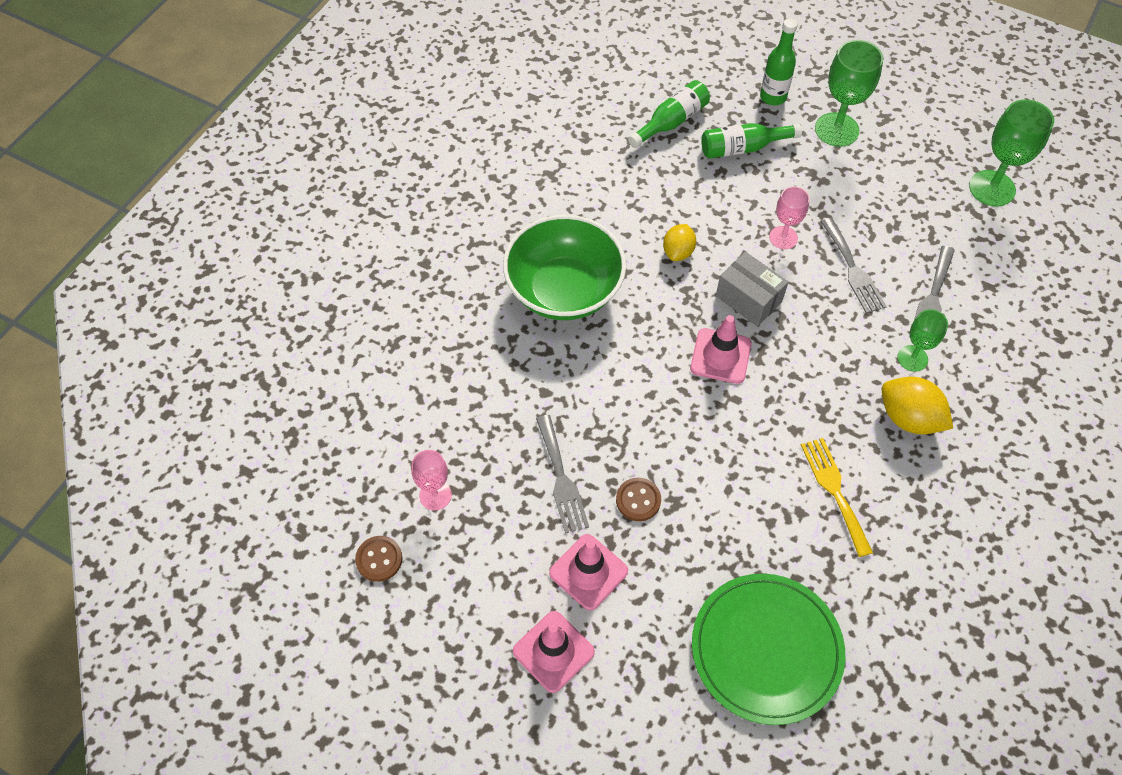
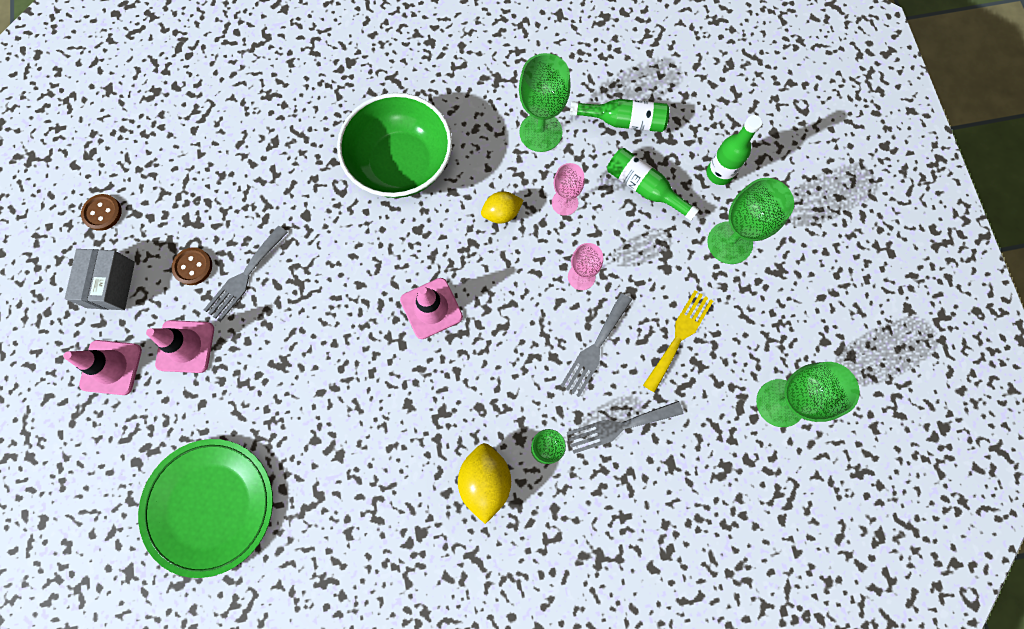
camera: 50 degrees right, 15 degrees up
pink goblet [411,450,452,510] -> pink goblet moved to [552,163,584,216]
brown button [616,478,661,521] -> brown button moved to [172,247,212,285]
grey box [716,252,788,326] -> grey box moved to [65,249,135,310]
yellow fork [801,438,873,557] -> yellow fork moved to [643,290,713,393]
none -> green goblet [519,53,571,152]

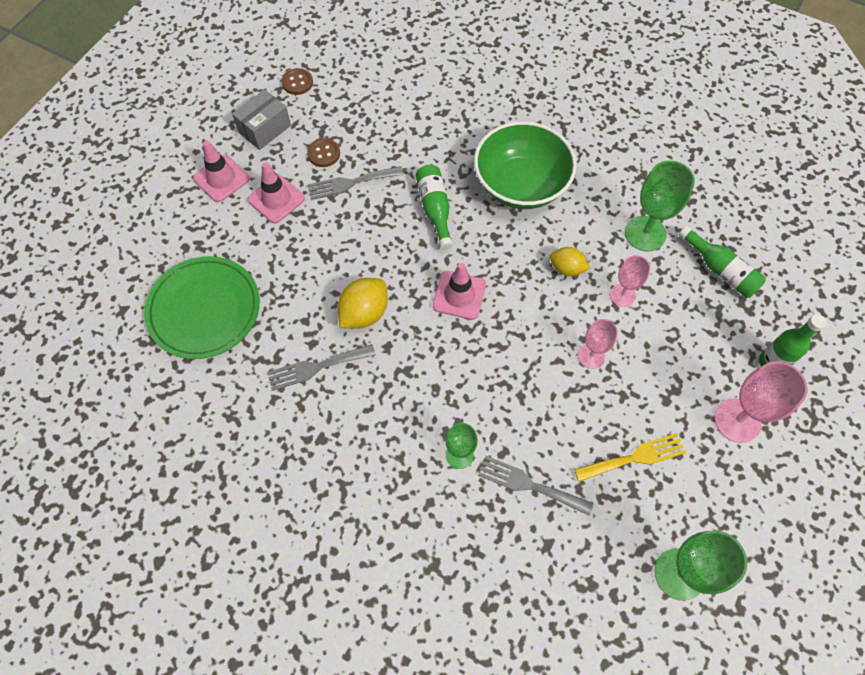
camera: 40 degrees right, 10 degrees down
yellow lemon [458,443,511,524] -> yellow lemon moved to [337,278,388,329]
grey fork [560,293,632,397] -> grey fork moved to [267,344,376,391]
green bottle [607,148,699,221] -> green bottle moved to [416,165,453,250]
green goblet [707,178,794,264] -> pink goblet [715,361,807,443]

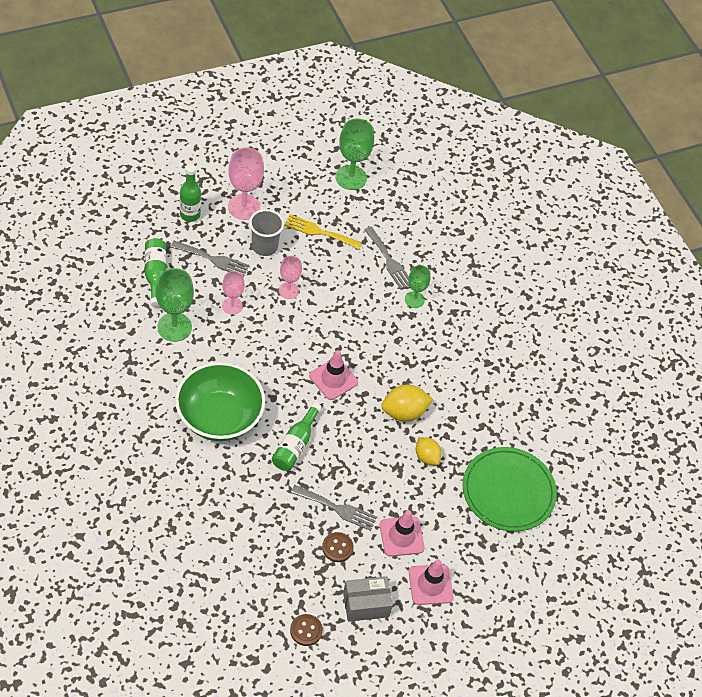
camera: 150 degrees left, 10 degrees down
grey fork [267,344,376,391] -> grey fork moved to [171,241,250,277]
yellow lemon [550,247,590,276] -> yellow lemon moved to [416,437,442,465]
none -> grey cup [249,209,284,256]

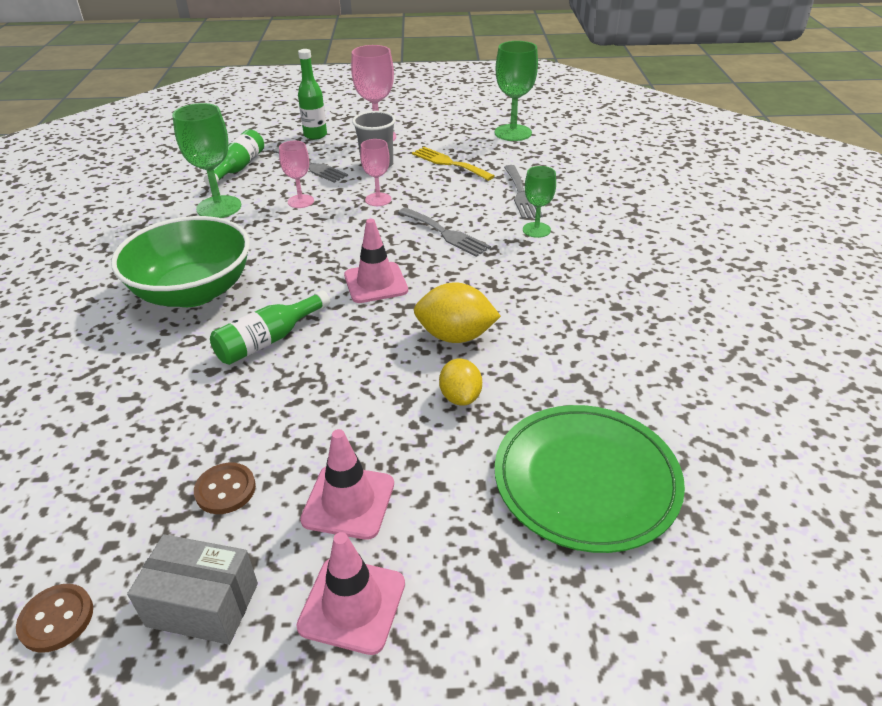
camera: 30 degrees right, 15 degrees down
grey fork [291,485,377,531] -> grey fork moved to [398,207,491,257]

